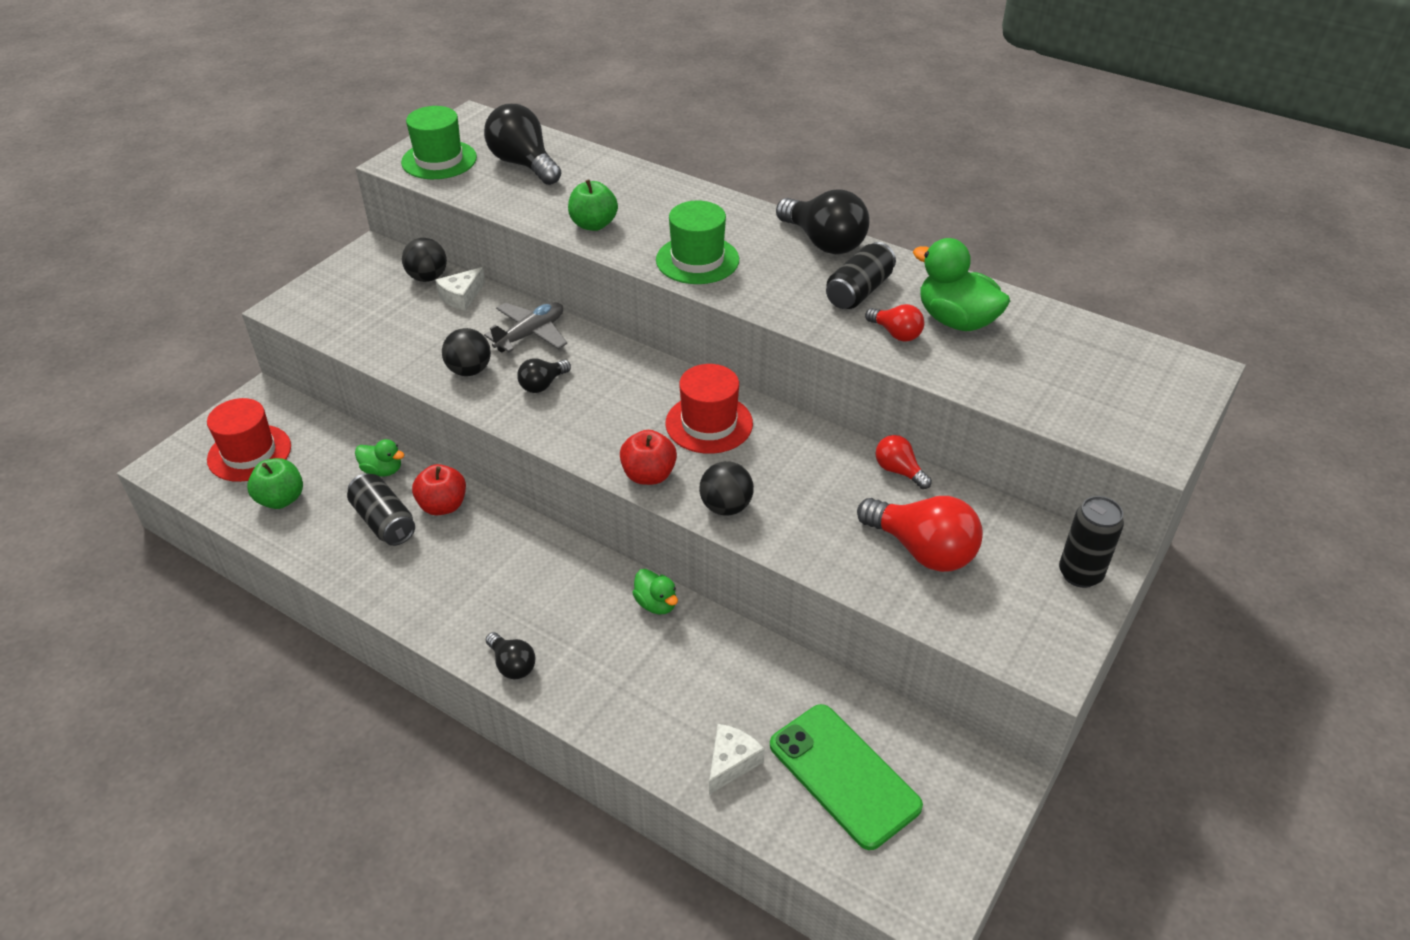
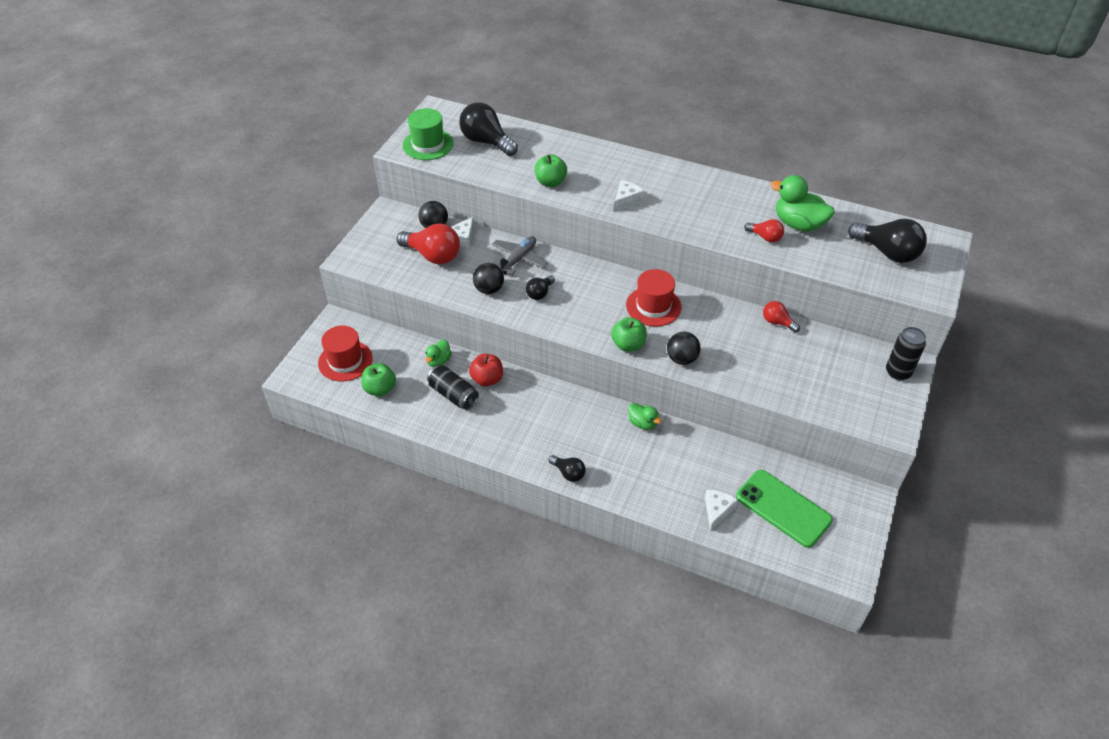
camera: 10 degrees left, 5 degrees up
green duck [355,439,405,477] -> green duck turned 105 degrees clockwise [425,340,452,367]
red apple [620,430,677,485] -> green apple [611,317,647,352]
green hat [656,200,739,284] -> white cheese [614,180,644,212]
black light bulb [776,189,869,254] -> black light bulb moved to [848,219,927,263]
black can [826,242,896,309] -> none
red light bulb [857,496,983,572] -> red light bulb moved to [397,223,460,264]

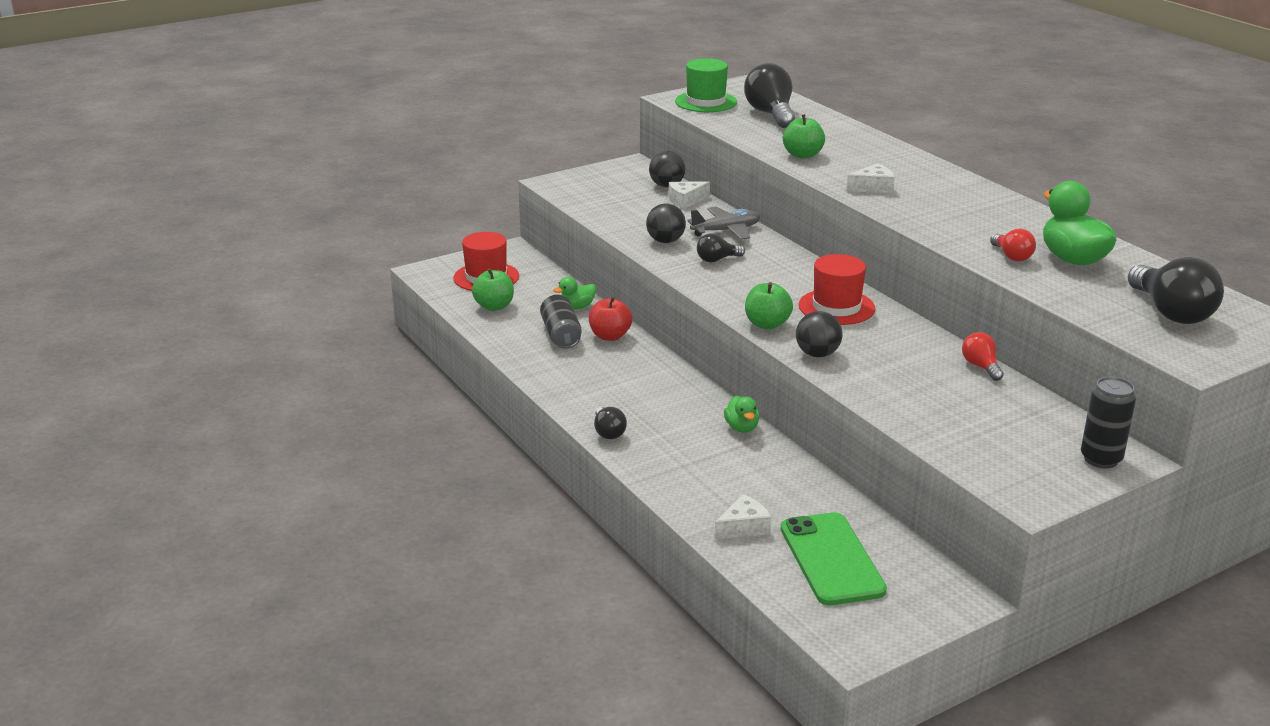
camera: 35 degrees right, 20 degrees down
red light bulb [397,223,460,264] -> none

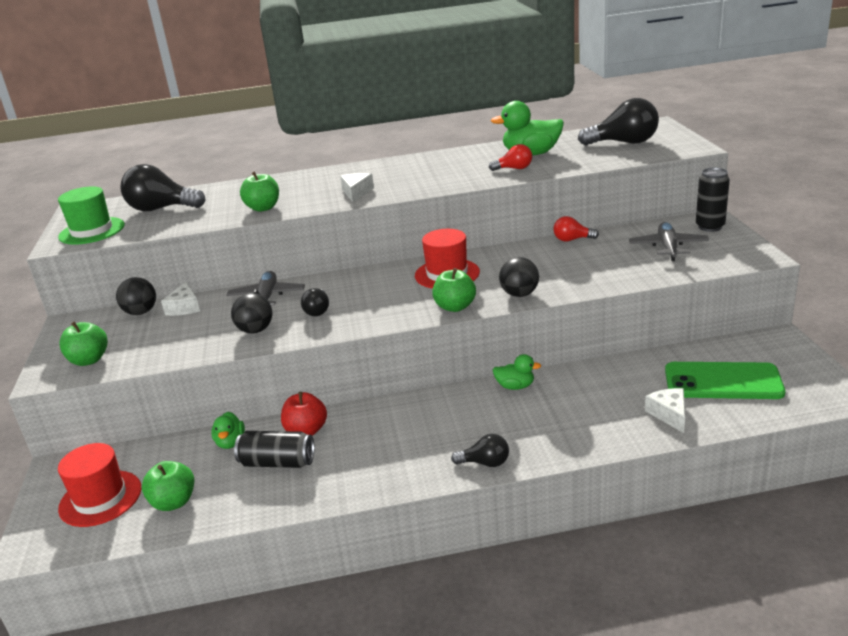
camera: 65 degrees left, 0 degrees up
none -> green apple [59,322,108,366]
none -> grey plane [629,222,709,261]

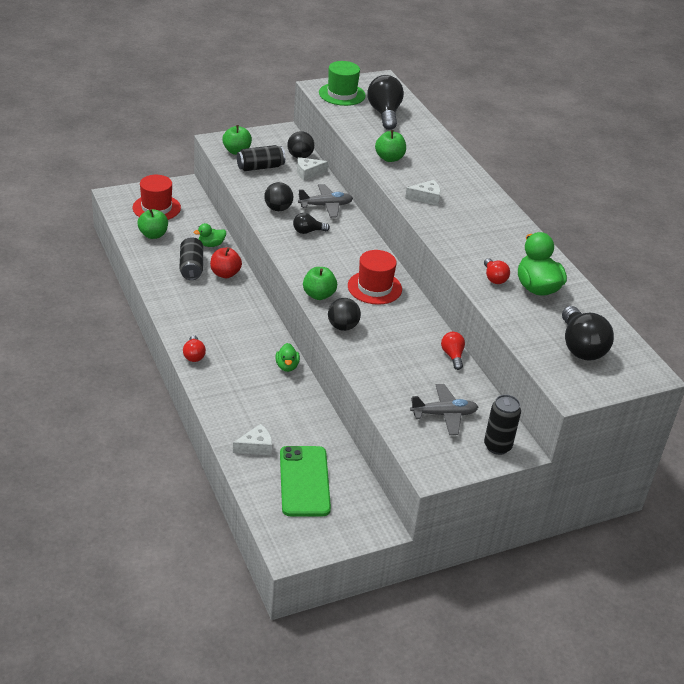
camera: 70 degrees right, 10 degrees up
black light bulb [451,434,509,467] -> red light bulb [183,335,206,362]
none -> black can [237,145,285,171]

